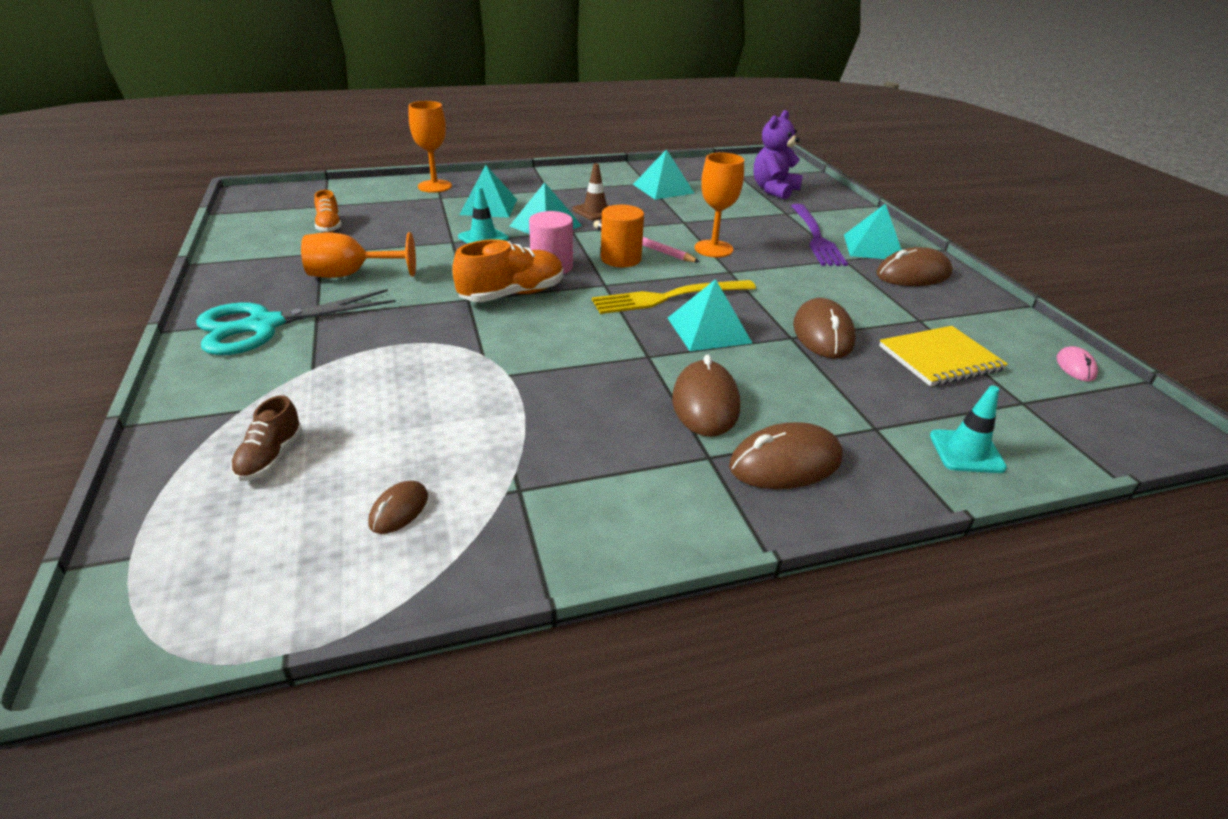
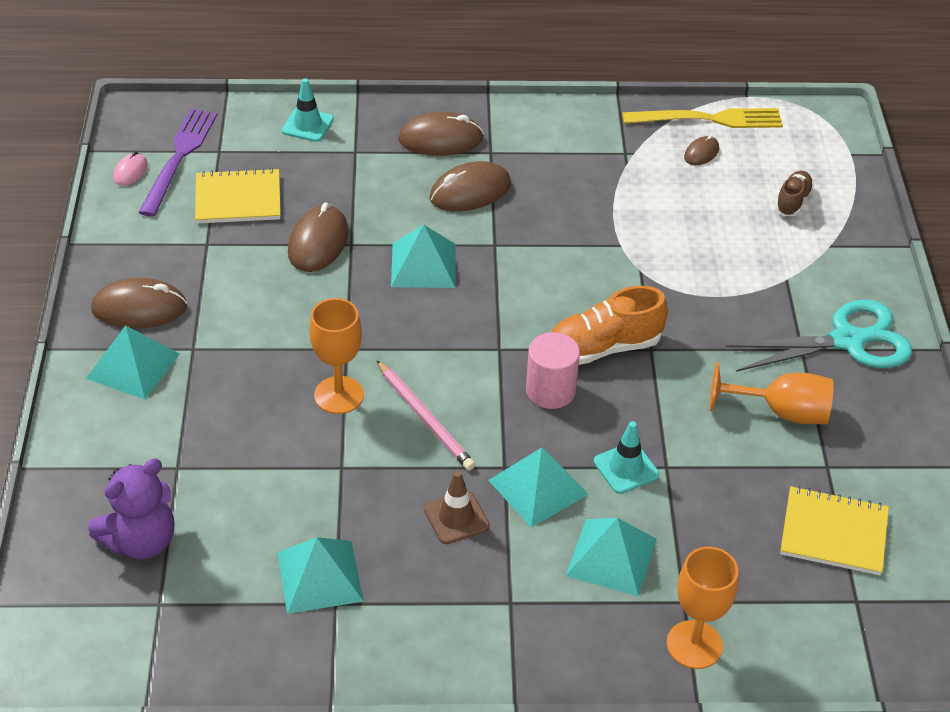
camera: 165 degrees left, 10 degrees up
orange shoe [314,190,342,232] -> yellow notebook [780,486,889,575]
yellow fork [592,280,756,314] -> yellow fork moved to [622,108,783,128]
orange cylinder [601,205,644,267] -> none
brown mouse [672,354,740,437] -> brown mouse turned 45 degrees clockwise [429,161,511,211]
purple fork [791,204,848,266] -> purple fork moved to [138,108,218,217]

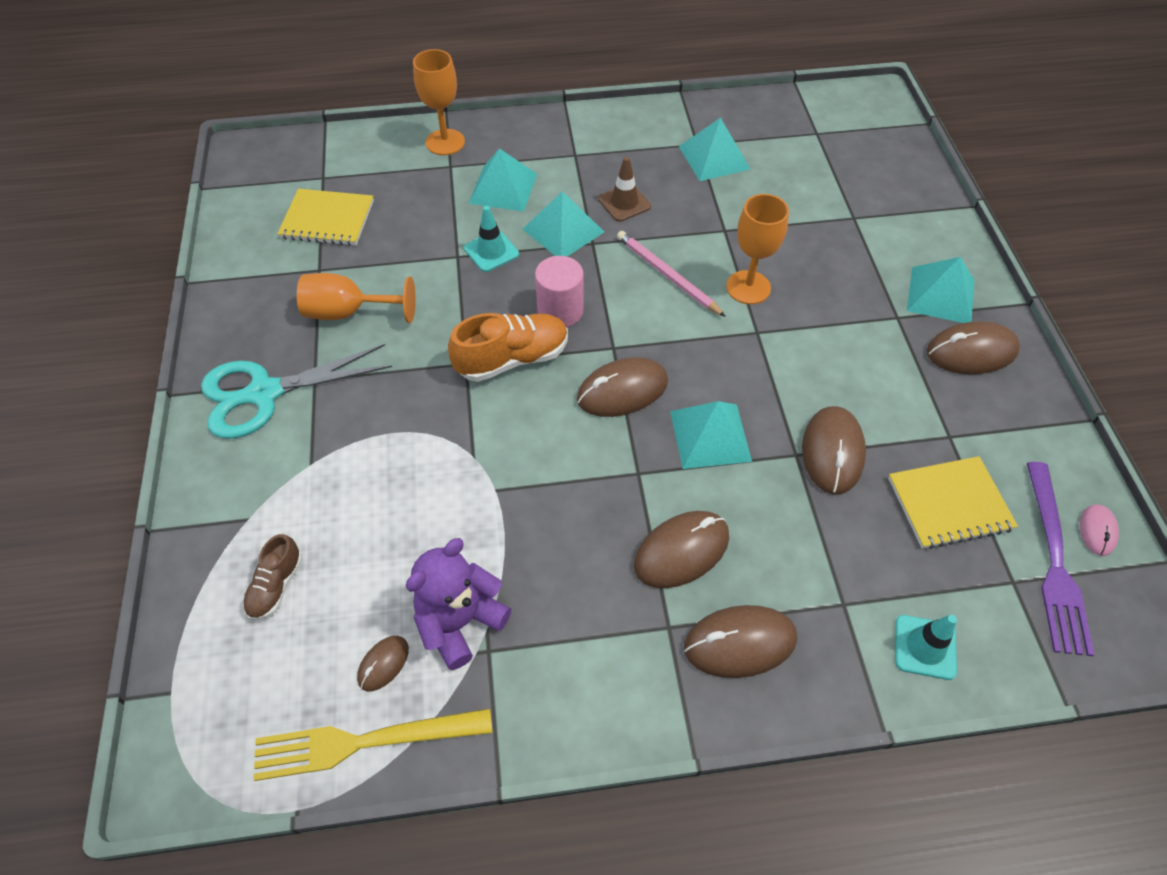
camera: 175 degrees right, 10 degrees up
purple teddy bear [88,458,174,559] -> purple teddy bear moved to [406,538,511,670]
none -> brown mouse [577,357,668,417]

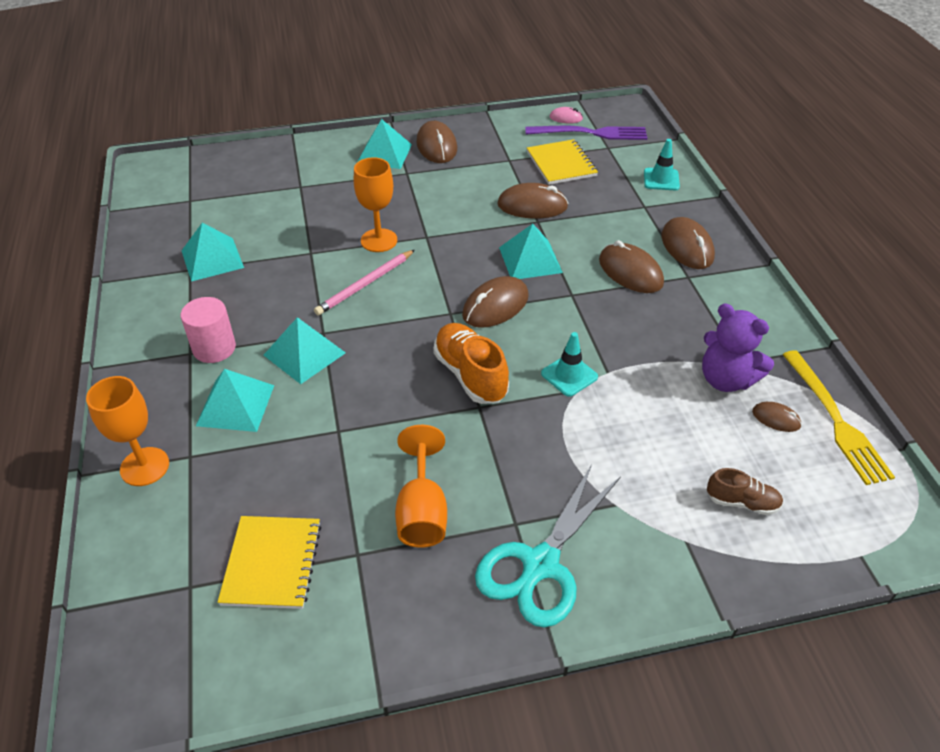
camera: 95 degrees left, 10 degrees down
turquoise scissors [201,344,392,439] -> turquoise scissors turned 60 degrees clockwise [475,464,621,627]
turquoise traffic cone [464,206,519,272] -> turquoise traffic cone moved to [541,332,598,397]
pink cylinder [535,256,583,327] -> pink cylinder moved to [181,297,236,363]
brown mouse [577,357,668,417] -> brown mouse turned 75 degrees clockwise [462,276,529,328]
brown traffic cone [598,157,651,222] -> none

